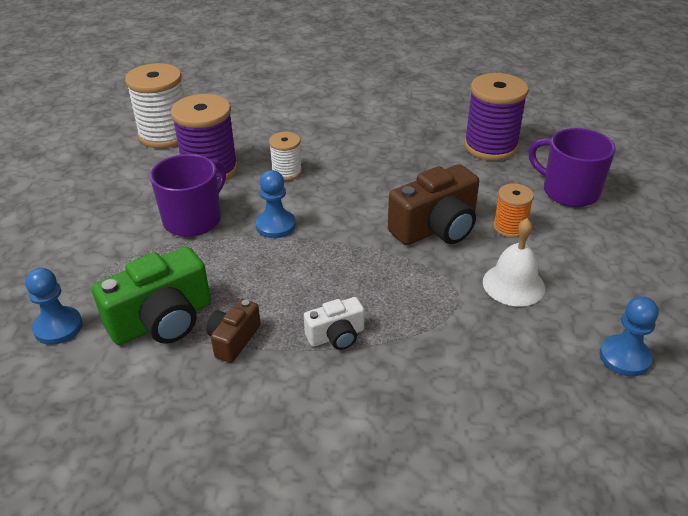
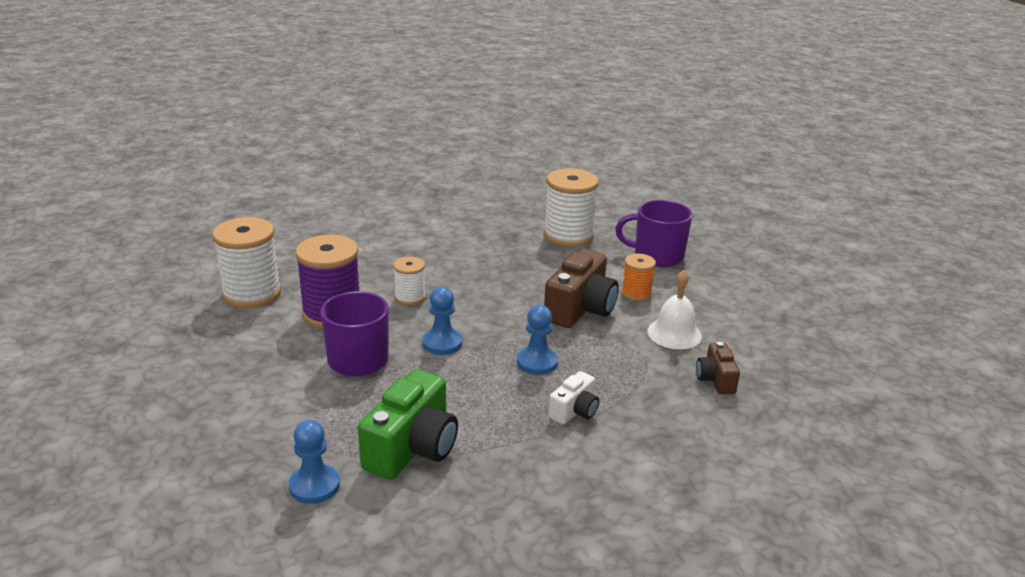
camera: 30 degrees left, 10 degrees down
brown camera [206,299,261,363] -> brown camera moved to [696,342,740,394]
purple spool [464,73,529,161] -> white spool [544,168,599,247]
blue pawn [600,296,659,377] -> blue pawn moved to [517,305,558,375]

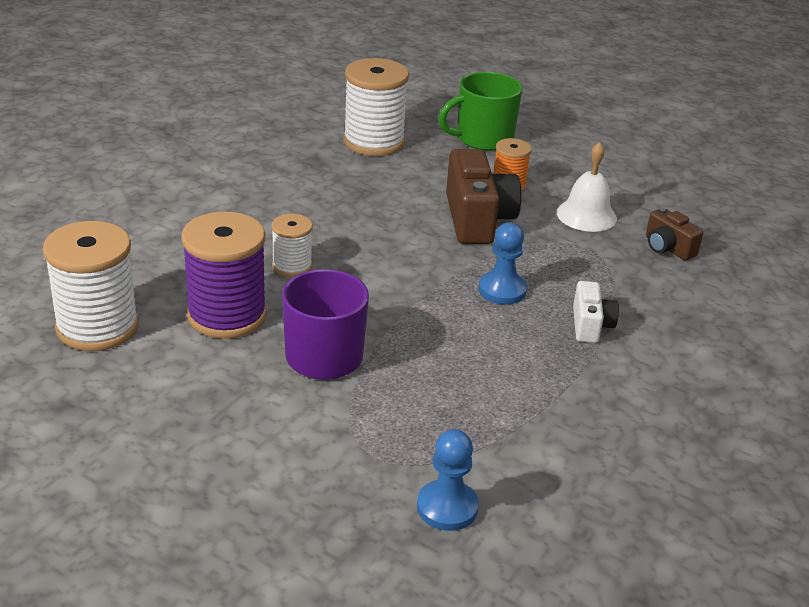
camera: 35 degrees left, 5 degrees up
green camera [358,369,458,479] -> none
blue pawn [422,287,462,355] -> none
purple mug [615,200,693,267] -> green mug [438,72,523,151]

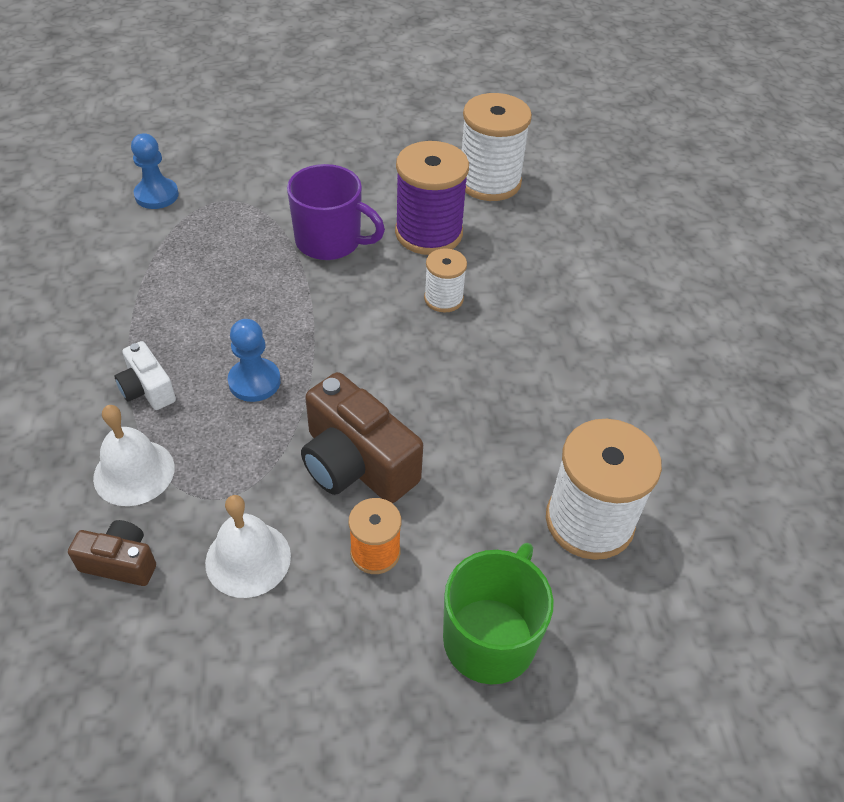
camera: 140 degrees right, 15 degrees up
none -> white bell [93,405,175,506]

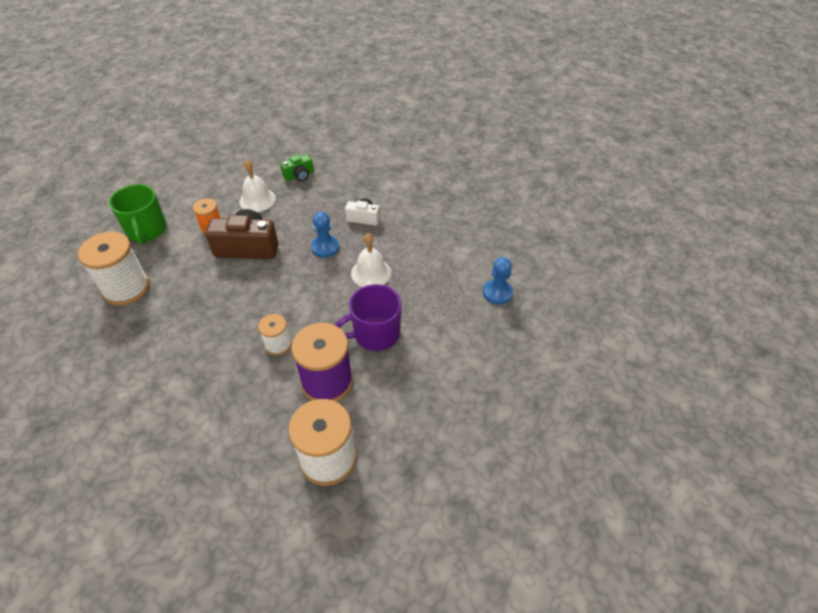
camera: 140 degrees right, 0 degrees up
brown camera [68,520,156,586] -> green camera [280,154,314,181]
white bell [93,405,175,506] -> white bell moved to [351,233,391,287]

